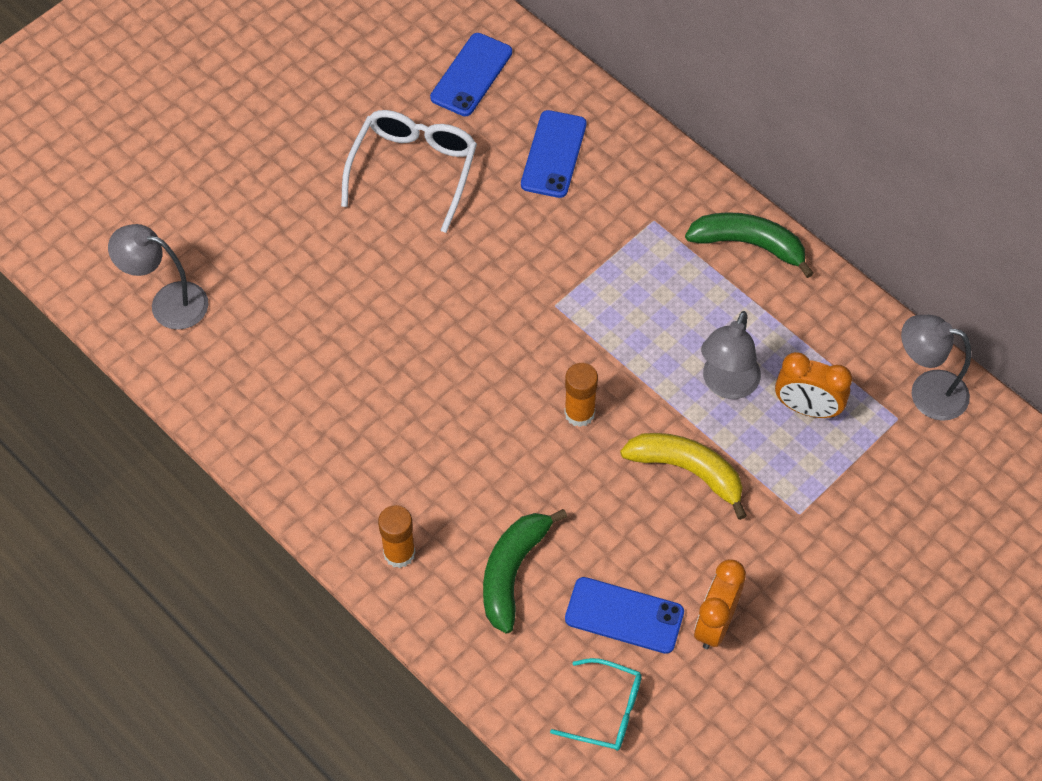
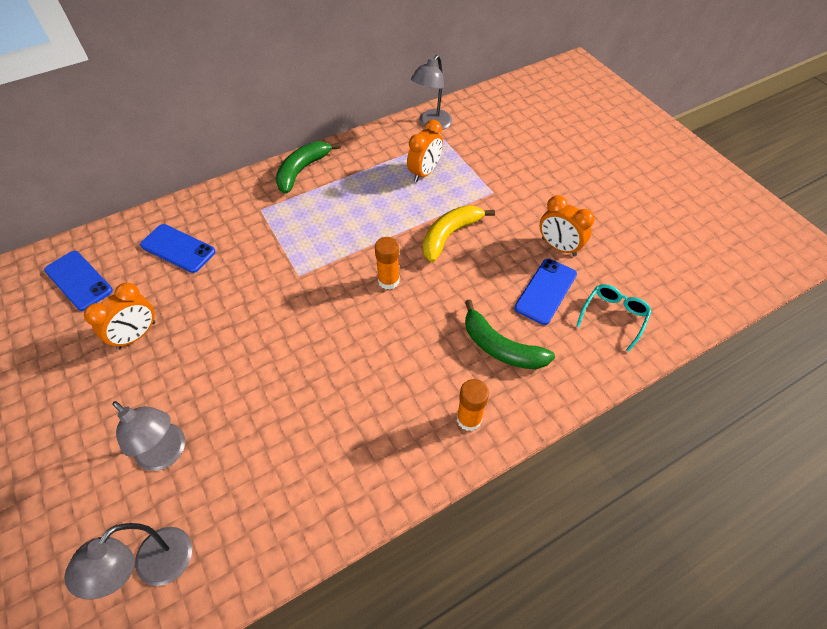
camera: 75 degrees left, 5 degrees down
white glasses [341,110,477,233] -> orange clock [84,283,155,349]
grey lamp [701,311,761,399] -> grey lamp moved to [112,401,185,471]

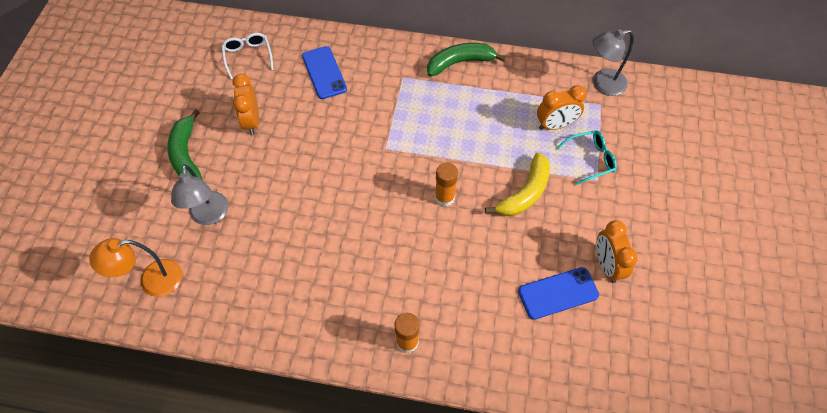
camera: 40 degrees right, 5 degrees up
blue phone [44,251,113,311] -> white glasses [222,33,273,79]
grey lamp [64,523,192,600] -> orange lamp [89,238,182,297]
orange clock [84,283,155,349] -> orange clock turned 90 degrees clockwise [232,74,259,135]
yellow banana [423,205,495,262] -> yellow banana turned 135 degrees clockwise [485,152,550,216]
green banana [465,299,555,369] -> green banana moved to [167,109,202,179]
turquoise glasses [576,284,652,352] -> turquoise glasses moved to [557,130,617,185]

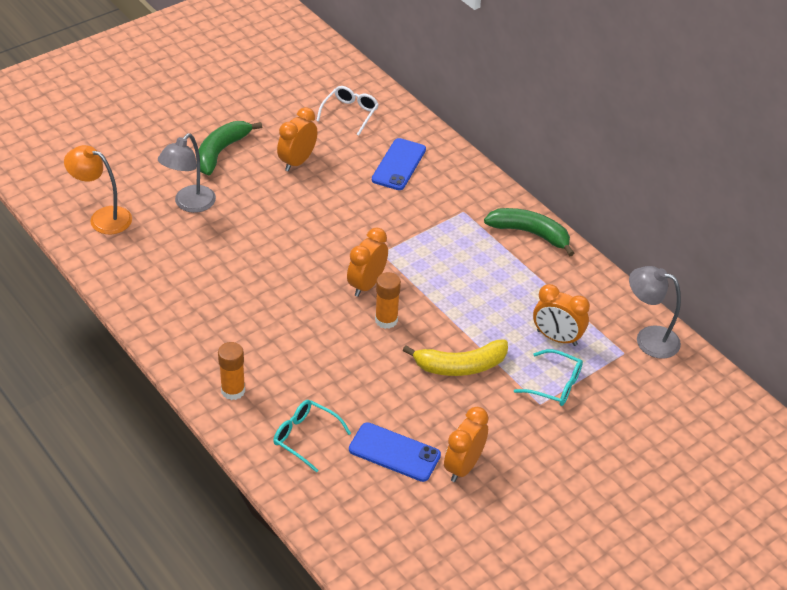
camera: 40 degrees right, 15 degrees down
none -> turquoise glasses [273,400,351,473]
none -> orange clock [347,227,388,297]

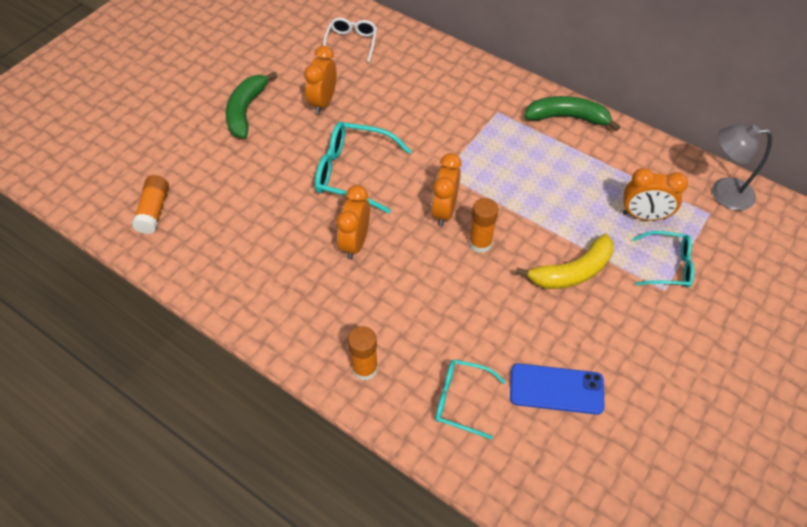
camera: 15 degrees left, 10 degrees up
orange lamp [64,145,132,234] -> orange glue stick [132,175,169,234]
grey lamp [158,133,216,213] -> none
blue phone [372,138,426,190] -> none
orange clock [444,407,489,482] -> orange clock moved to [337,185,370,260]
none -> turquoise glasses [315,122,411,213]

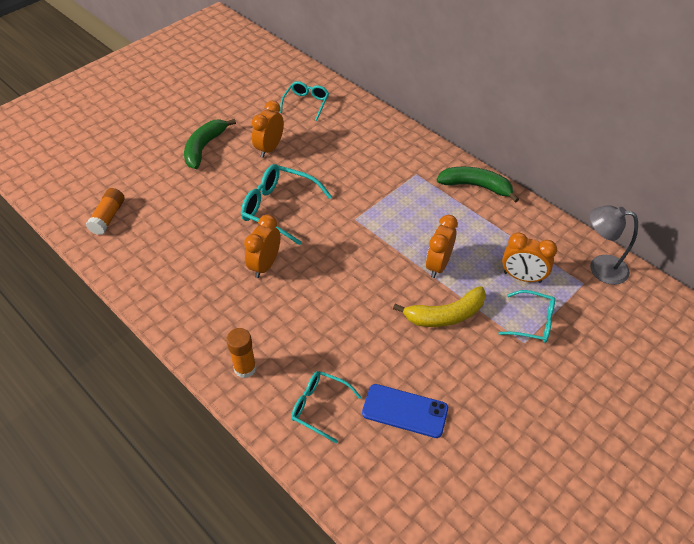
camera: 10 degrees right, 5 degrees down
white glasses [323,18,377,62] -> turquoise glasses [280,81,329,121]
orange clock [431,153,461,226] -> orange clock moved to [426,215,458,278]
orange glue stick [469,198,498,253] -> none

